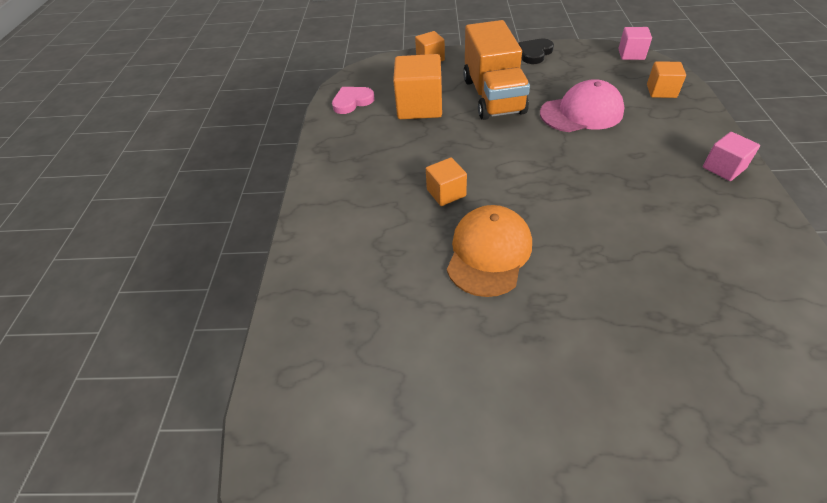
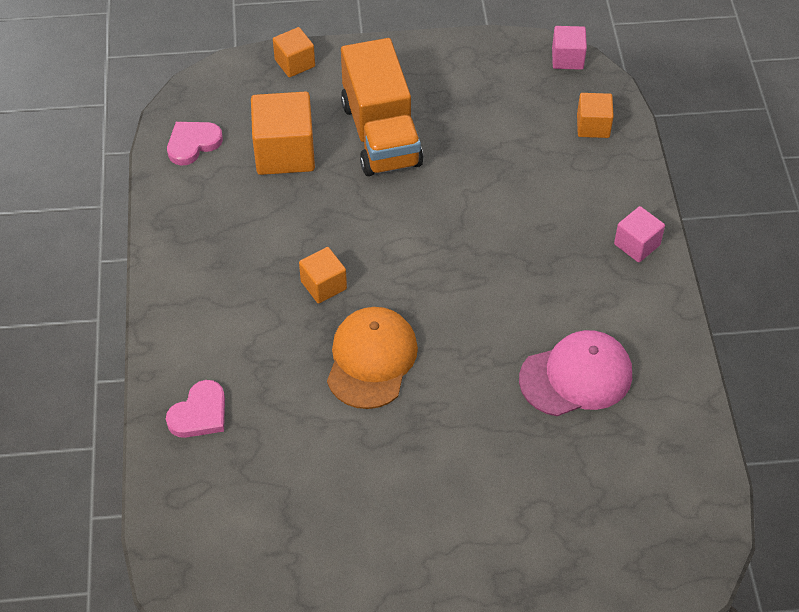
camera: 10 degrees left, 5 degrees up
black heart [518,39,554,64] -> none
pink cap [540,79,625,132] -> pink cap moved to [519,330,632,416]
none -> pink heart [166,380,225,438]

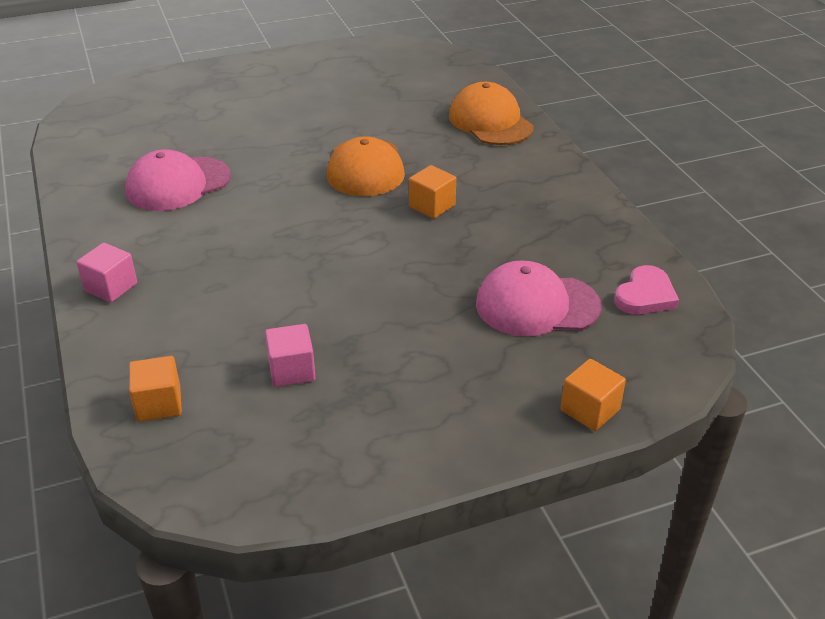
camera: 165 degrees right, 15 degrees down
pink heart [166,380,225,438] -> orange cap [449,82,534,145]
orange cube [251,92,315,175] -> pink cap [476,260,601,336]
orange truck [341,38,423,176] -> none
pink cube [552,26,587,70] -> pink cube moved to [265,324,315,387]

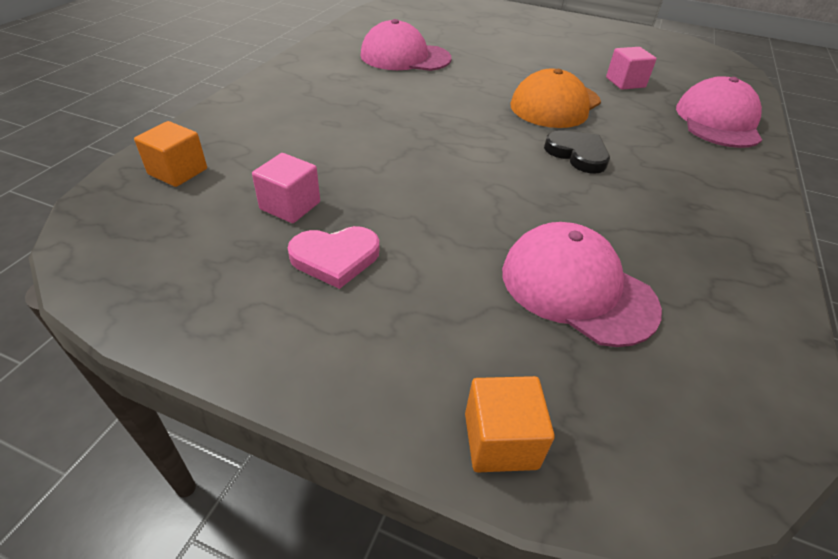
camera: 40 degrees right, 5 degrees up
pink cube [76,243,137,303] -> pink cube moved to [606,47,657,90]
orange cube [409,165,456,219] -> black heart [544,131,610,174]
orange cap [449,82,534,145] -> pink cap [676,76,762,148]
pink heart [614,265,679,314] -> pink heart moved to [288,226,379,289]

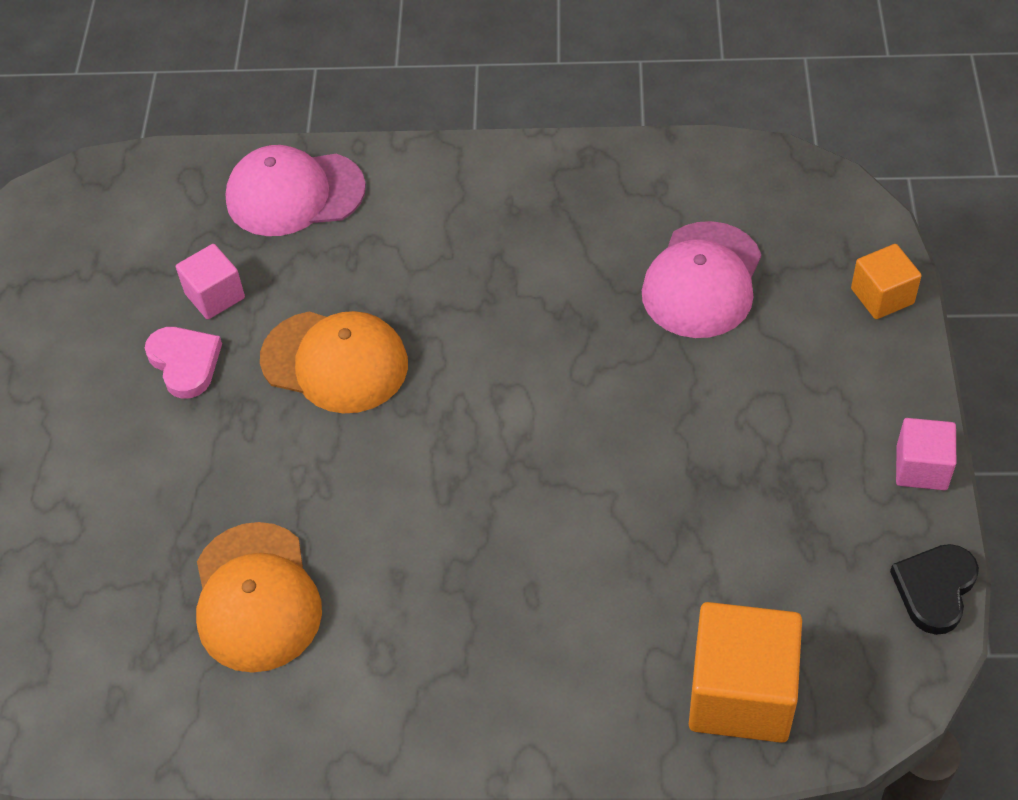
camera: 105 degrees left, 10 degrees up
orange cube [134,121,207,187] -> orange cube [689,602,802,743], size x1.77
pink cube [252,153,320,223] -> pink cube moved to [896,418,956,490]
pink heart [288,226,379,289] -> pink heart moved to [145,327,222,399]
pink cap [360,19,452,71] -> orange cap [196,522,322,673]
black heart [544,131,610,174] -> black heart moved to [890,544,979,635]

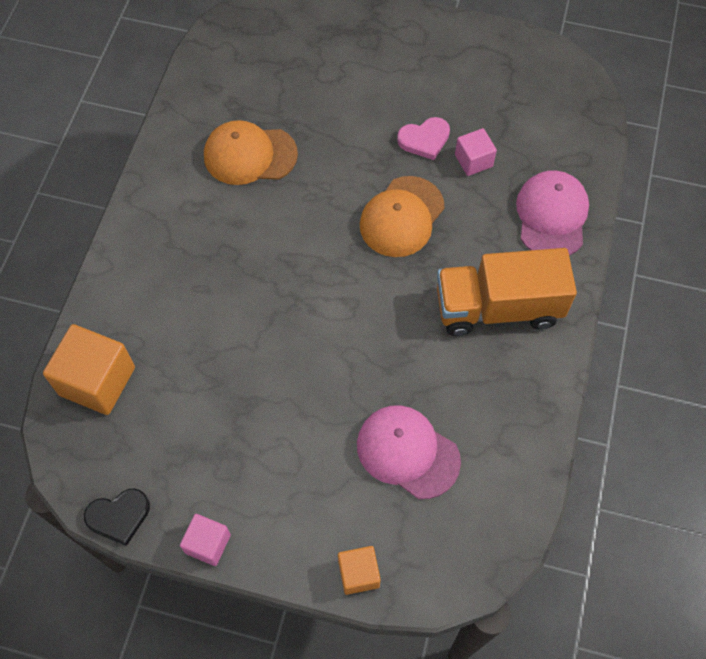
camera: 100 degrees right, 10 degrees up
black heart [890,544,979,635] -> black heart turned 120 degrees clockwise [84,488,150,546]
none -> orange truck [437,248,577,336]

